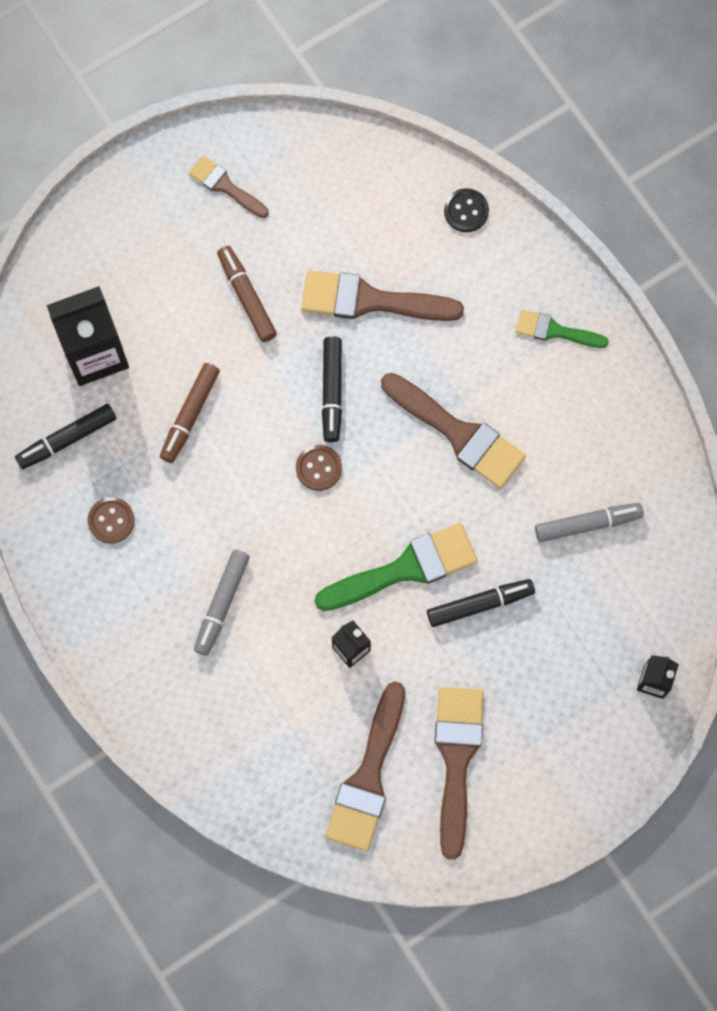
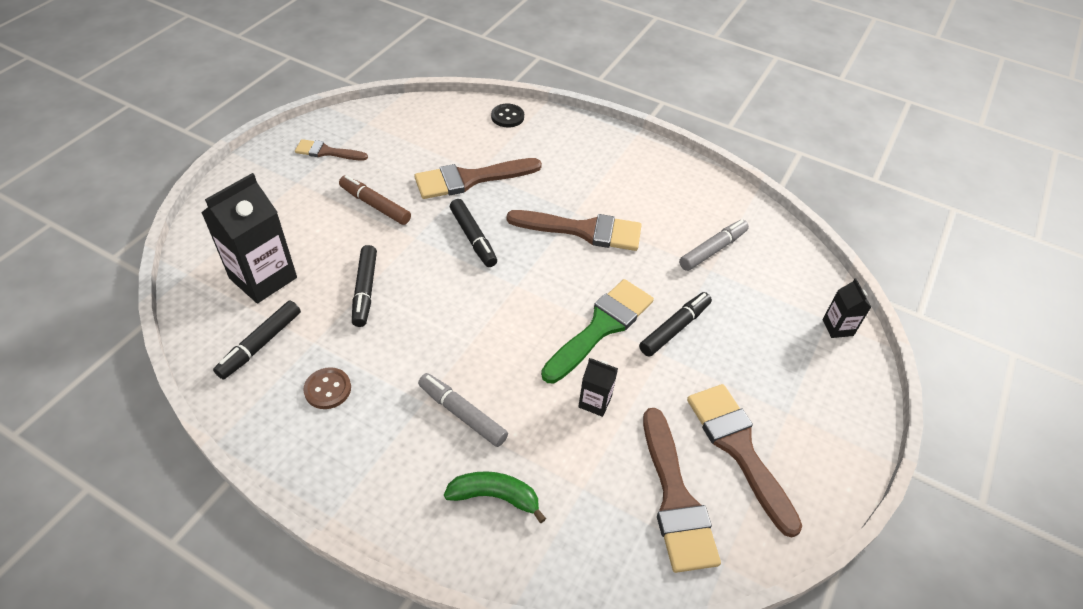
camera: 30 degrees left, 25 degrees down
brown marker [160,363,220,463] -> black marker [352,245,377,327]
grey marker [194,550,250,656] -> grey marker turned 135 degrees clockwise [418,373,508,447]
brown button [296,445,342,491] -> none
green brush [516,310,609,348] -> none
none -> green banana [444,471,546,523]

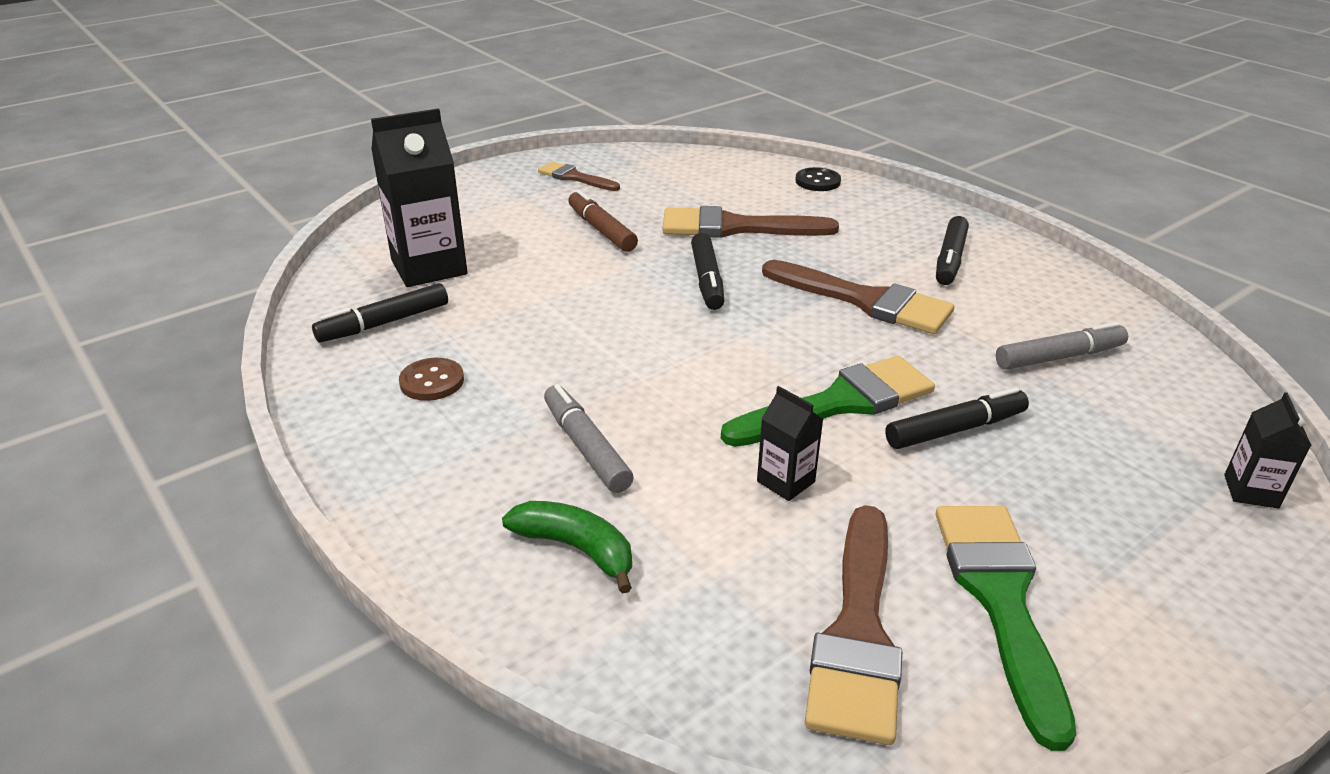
camera: 25 degrees right, 15 degrees down
black marker [352,245,377,327] -> black marker moved to [936,216,969,285]
brown brush [687,384,802,537] -> green brush [936,506,1076,751]

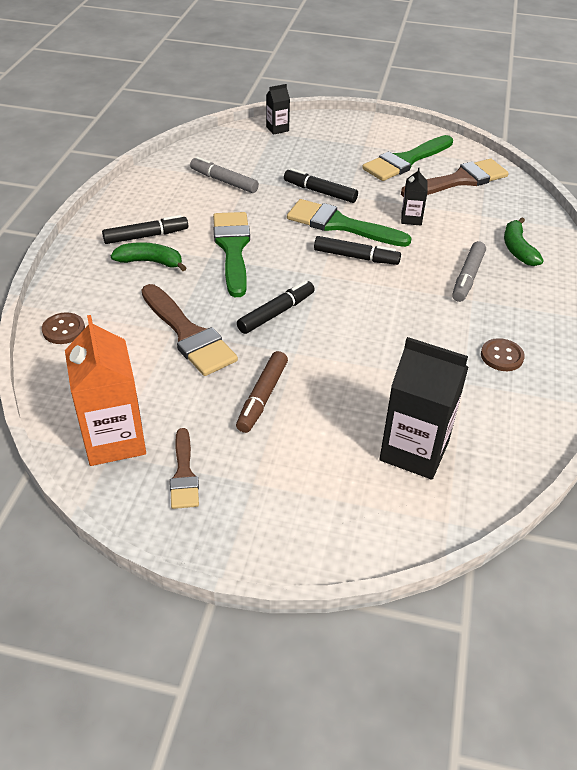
camera: 130 degrees left, 10 degrees up
black marker [312,283,448,343] -> black marker moved to [314,236,401,265]
brown brush [762,260,954,334] -> green brush [213,212,250,297]
black button [795,167,841,191] -> brown button [42,312,85,344]
none -> orange carton [65,315,146,466]
none -> green banana [111,242,186,271]

